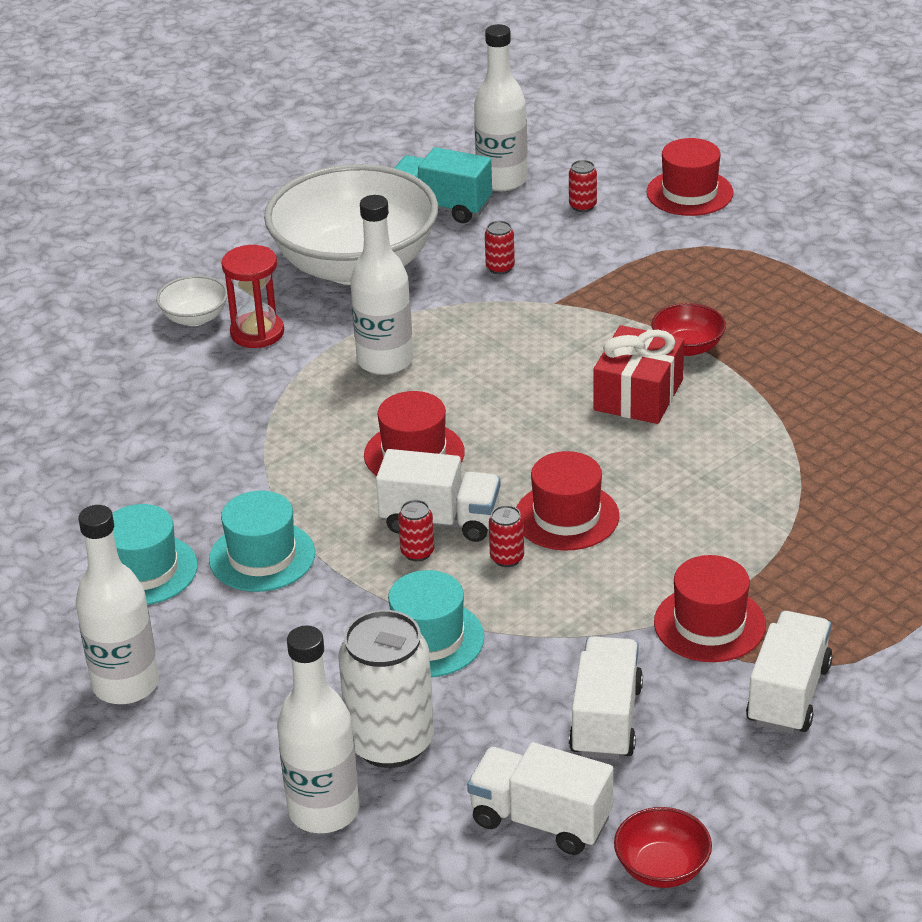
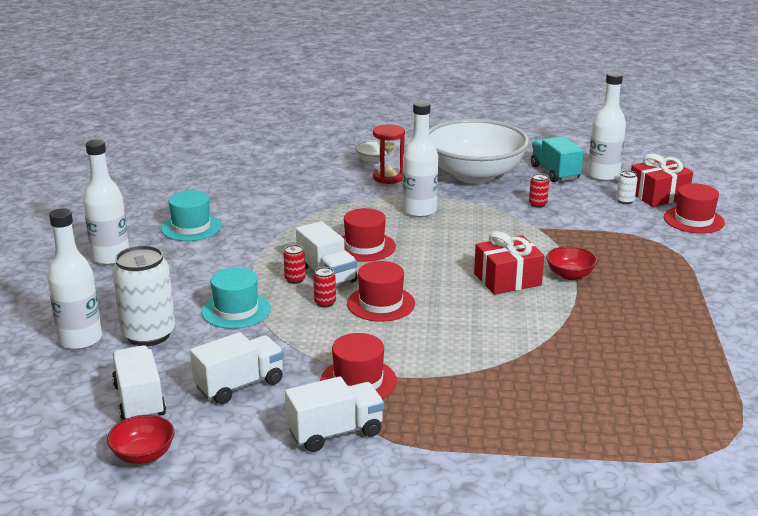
camera: 45 degrees right, 10 degrees down
turquoise hat [209,490,315,592] -> none
red can [569,160,597,212] -> white can [616,170,637,204]
none -> red gift [631,154,693,207]

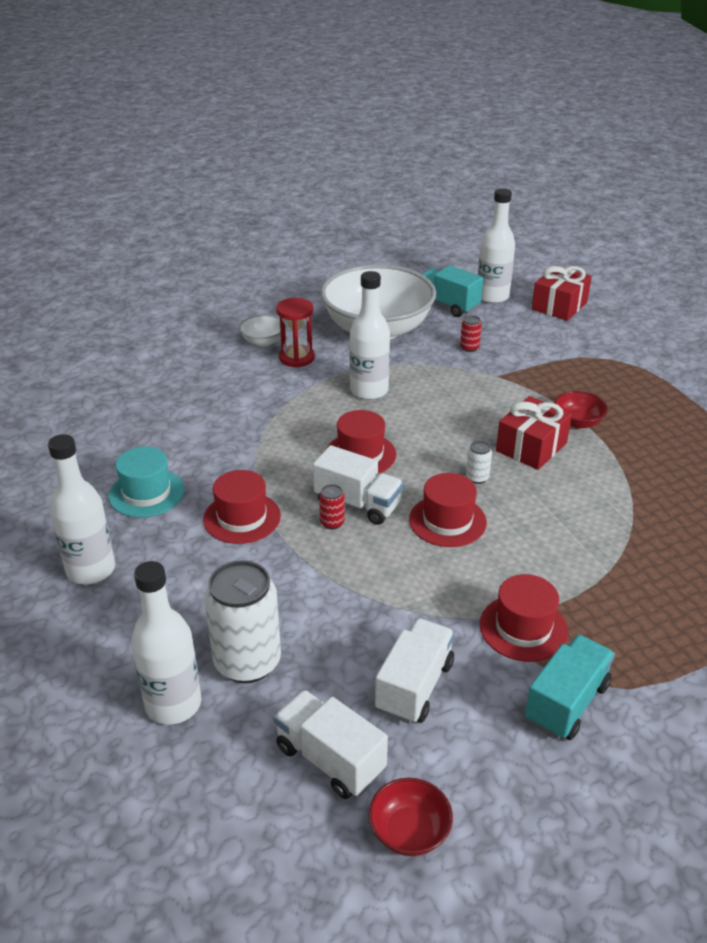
camera: 30 degrees left, 10 degrees up
turquoise hat [201,267,271,329] -> none
white truck [285,376,384,452] -> turquoise truck [525,634,615,740]
red can [313,267,336,308] -> none
white can [616,170,637,204] -> white can moved to [466,441,492,484]
red hat [664,183,725,234] -> red hat moved to [203,470,281,544]

